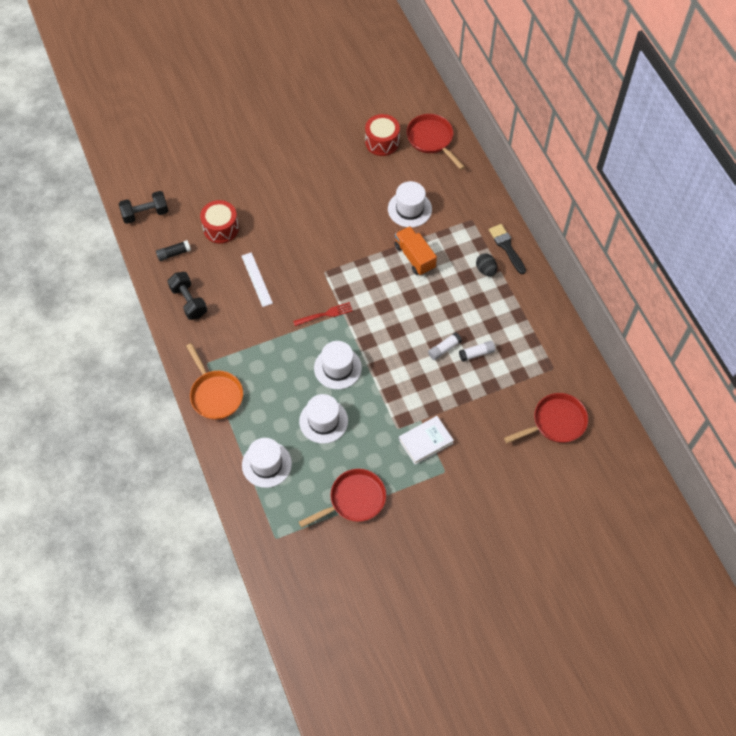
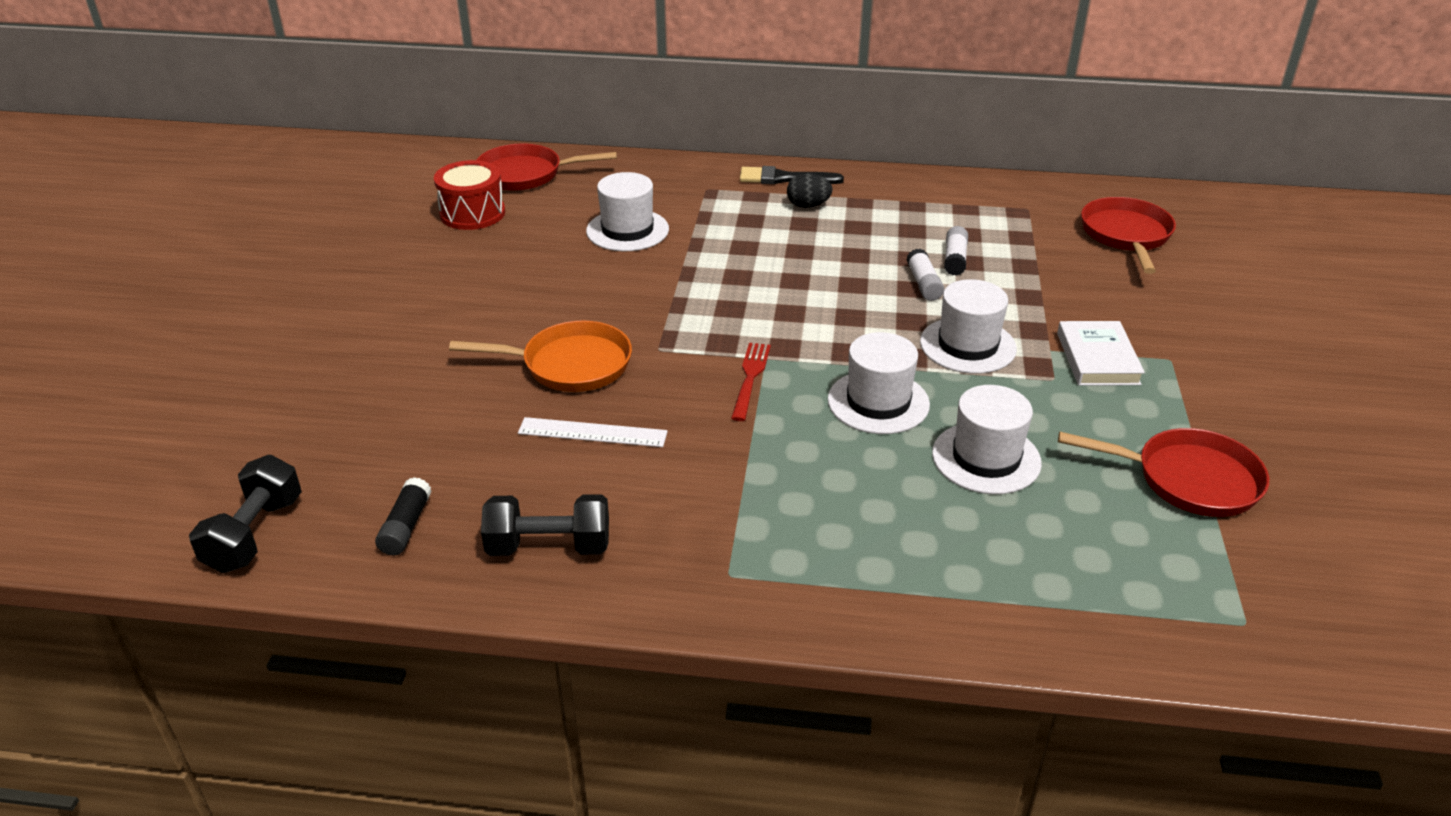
camera: 60 degrees left, 25 degrees down
orange pan [186,343,243,420] -> orange pan moved to [449,321,632,392]
red drum [200,200,239,244] -> none
white hat [242,438,292,488] -> white hat moved to [920,279,1017,374]
red pan [299,469,386,528] -> red pan turned 105 degrees clockwise [1058,428,1269,517]
orange truck [395,226,437,275] -> none

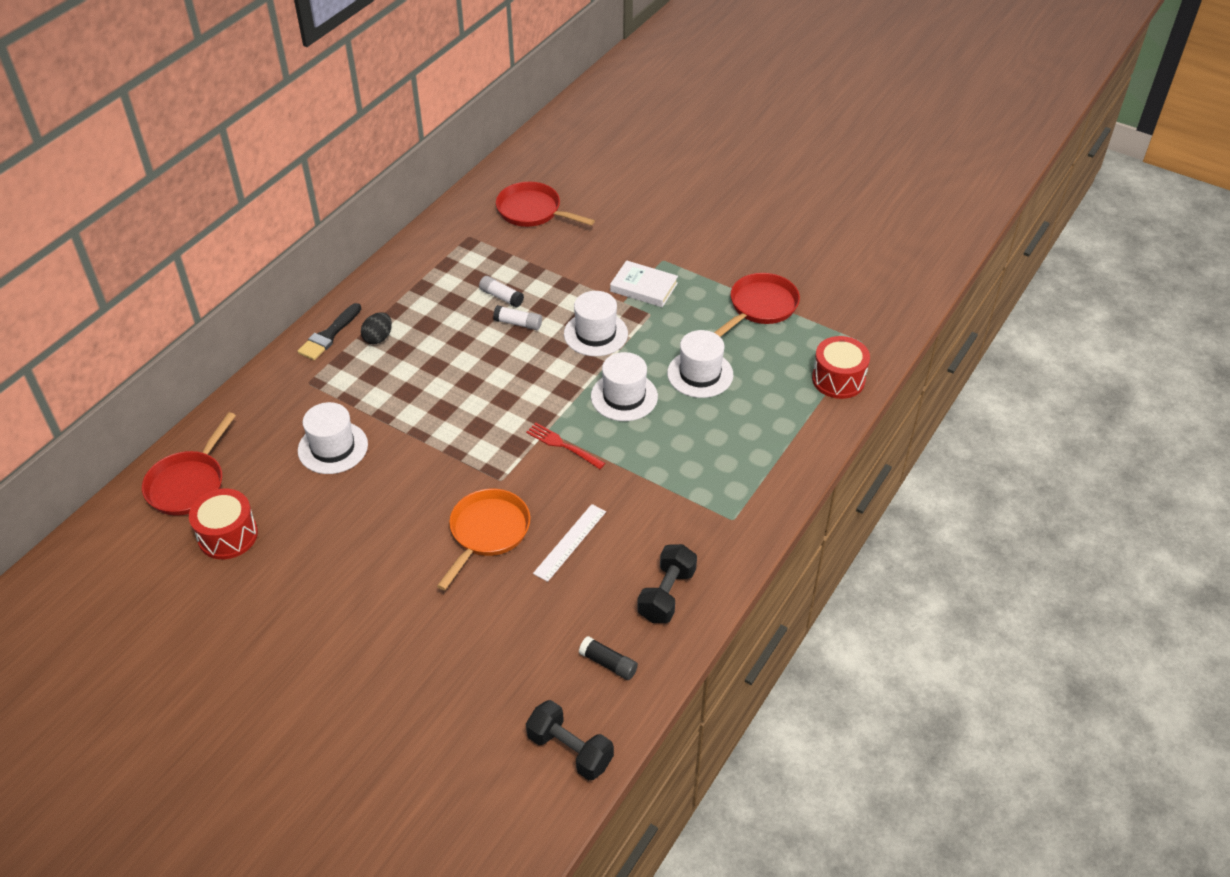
camera: 65 degrees left, 10 degrees up
none -> red drum [812,336,870,399]

